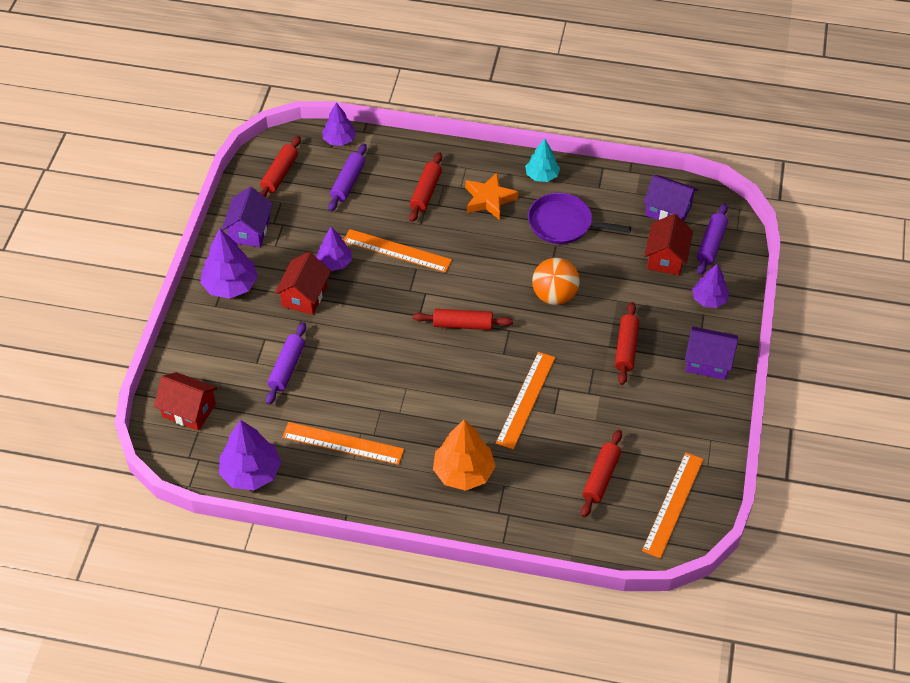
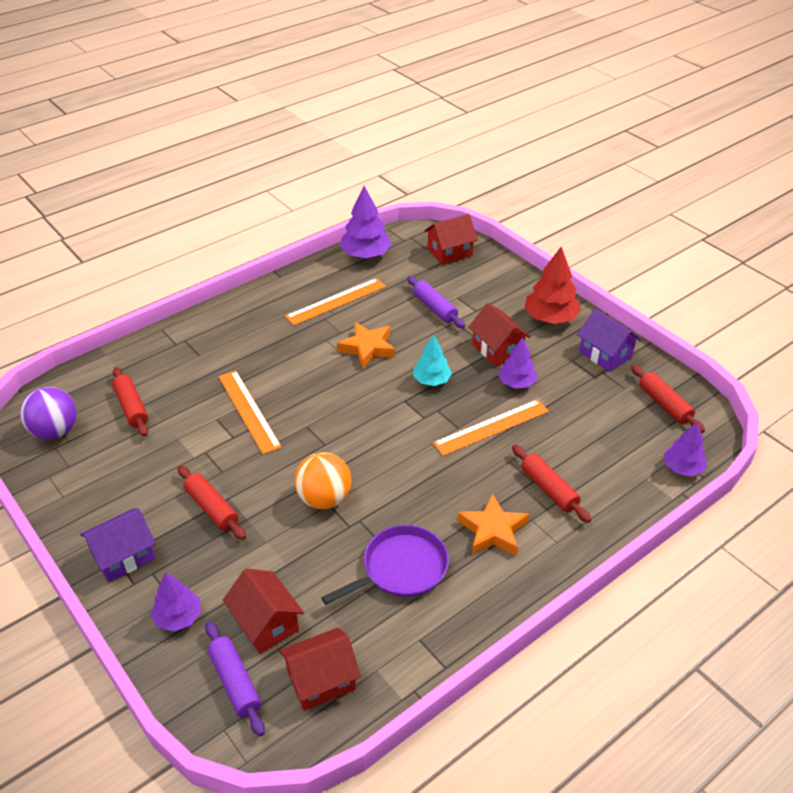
camera: 130 degrees right, 10 degrees down
purple tree [200,229,258,299] -> red tree [524,247,581,324]
purple rolling pin [328,144,367,212] -> none
red rolling pin [413,309,513,330] -> none
orange tree [433,419,496,491] -> none
turquoise tree [525,138,560,182] -> turquoise tree moved to [413,334,452,386]
orange ruler [642,452,704,559] -> purple ball [20,387,76,440]
purple house [643,175,698,222] -> red house [279,628,361,711]
none -> orange star [337,322,395,369]

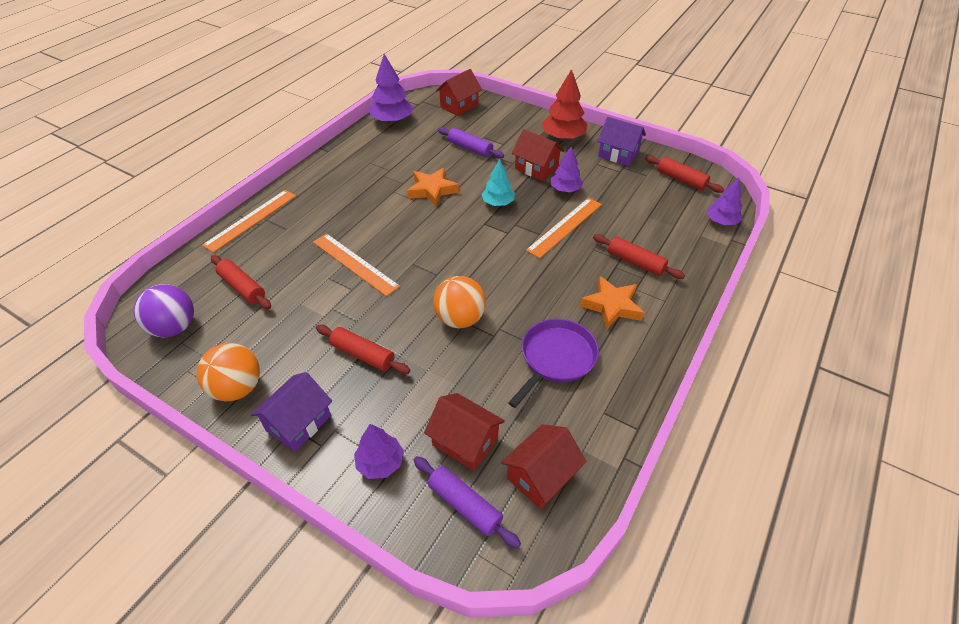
camera: 20 degrees left, 5 degrees up
orange ruler [285,278,386,325] -> orange ruler moved to [202,190,296,253]
none -> orange ball [197,343,260,401]

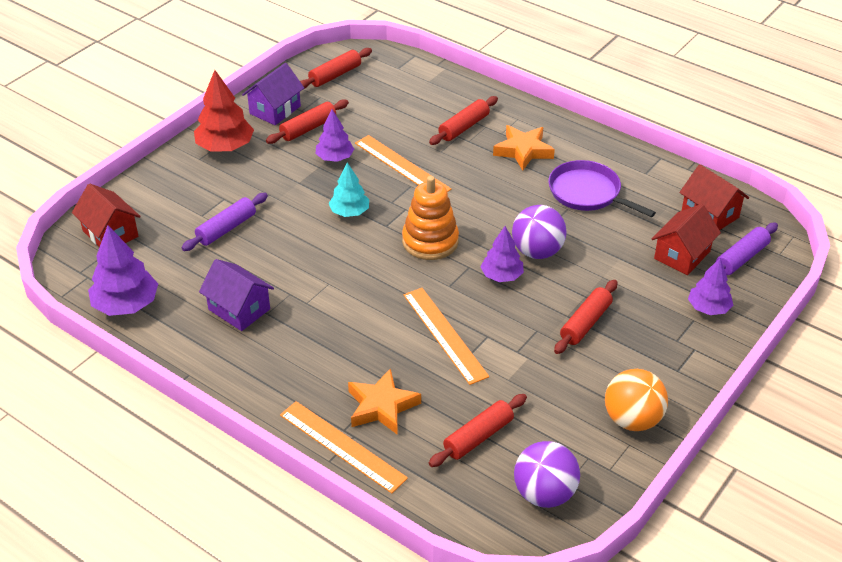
camera: 85 degrees left, 5 degrees down
purple house [251,372,332,452] -> purple house moved to [199,259,274,331]
orange ruler [313,233,400,296] -> orange ruler turned 75 degrees counterclockwise [404,288,489,385]
orange star [407,168,459,207] -> orange star moved to [348,368,421,435]
orange ball [433,276,486,328] -> purple ball [512,205,567,259]
red house [512,129,564,181] -> none
purple tree [706,178,742,225] -> purple tree moved to [481,226,524,282]
none -> red rolling pin [266,99,349,144]
none -> orange stacking toy [402,176,459,260]

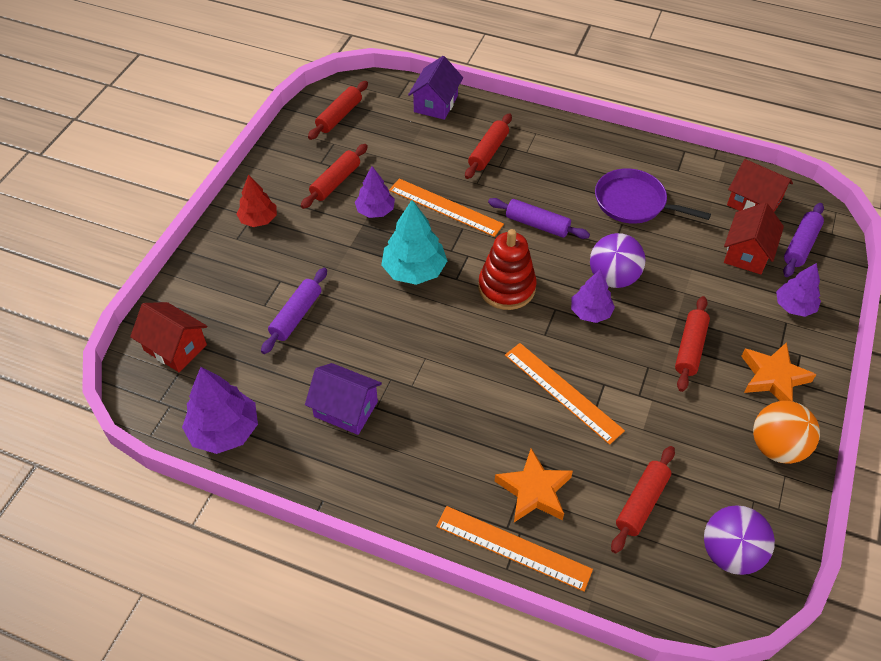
camera: 15 degrees left, 10 degrees up
red tree [194,70,254,152] -> red tree [236,175,277,227], size x0.65
purple house [242,63,304,125] -> purple house moved to [408,56,463,120]
turquoise tree [328,163,369,217] -> turquoise tree [381,200,447,285], size x1.55
orange stacking toy [402,176,459,260] -> red stacking toy [478,229,537,310]
orange star [493,125,555,171] -> orange star moved to [741,342,816,401]
none -> purple rolling pin [488,198,590,239]

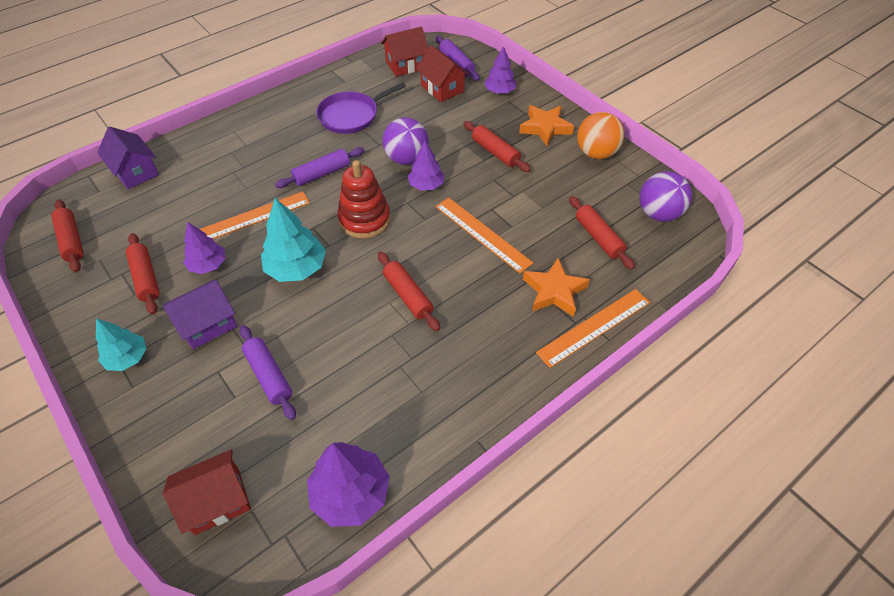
camera: 60 degrees left, 0 degrees up
red tree [236,175,277,227] -> turquoise tree [96,318,146,371]
purple house [305,363,382,435] -> purple house moved to [163,280,237,349]
red rolling pin [465,113,512,179] -> red rolling pin moved to [378,252,440,331]
orange ruler [505,343,625,445] -> orange ruler turned 60 degrees clockwise [435,198,533,273]

